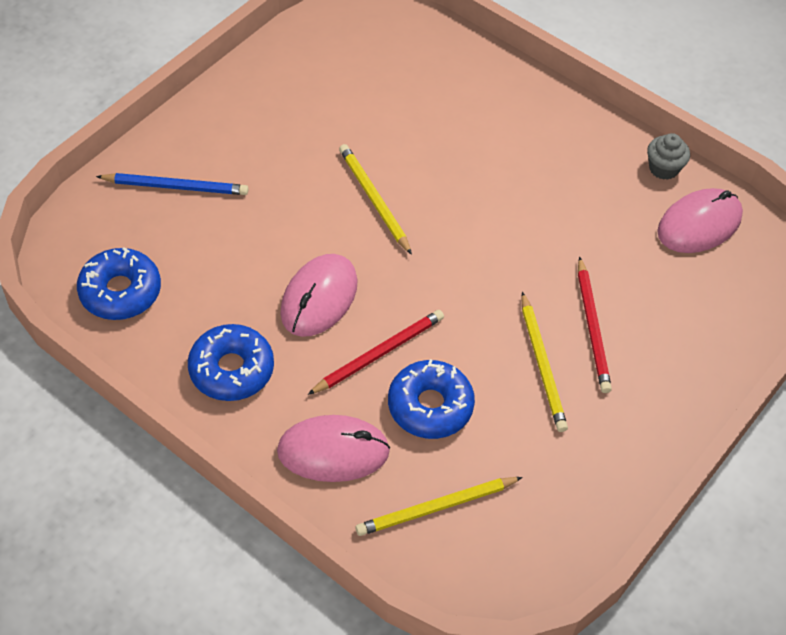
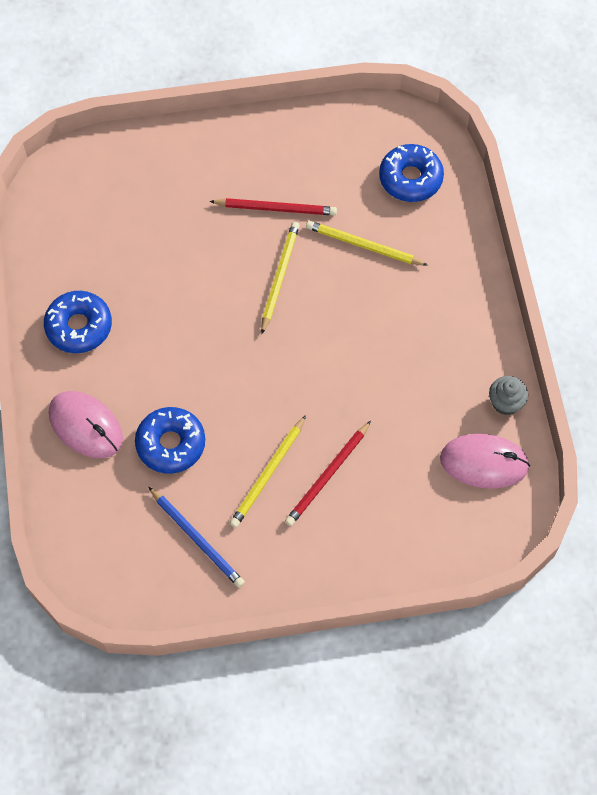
camera: 45 degrees right, 10 degrees up
blue donut [77,247,161,320] -> blue donut moved to [379,144,444,202]
blue pencil [96,173,248,195] -> blue pencil moved to [148,487,245,588]
pink mouse [280,254,358,337] -> none
red pencil [308,310,444,395] -> red pencil moved to [209,198,337,216]
yellow pencil [355,477,523,536] -> yellow pencil moved to [306,221,428,266]

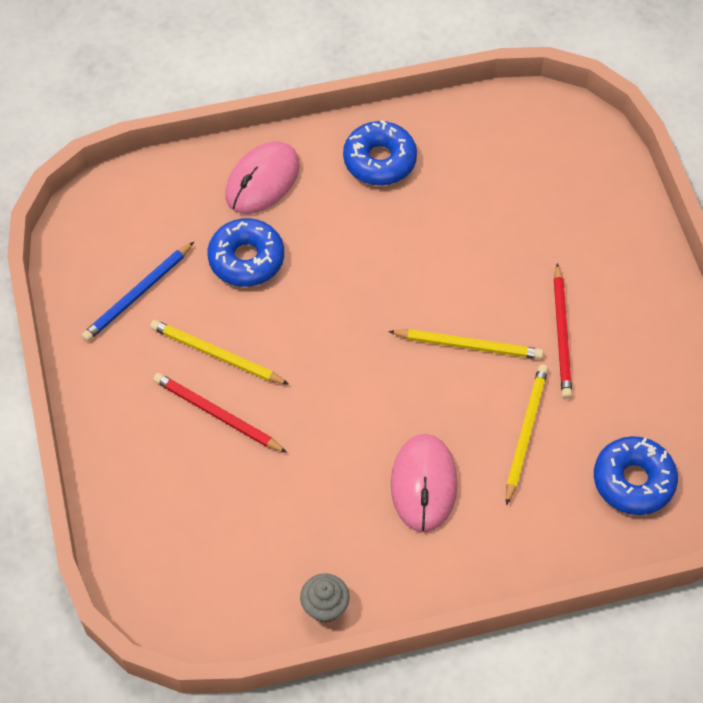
camera: 85 degrees right, 5 degrees down
pink mouse [440,434,530,489] -> pink mouse moved to [391,434,458,532]

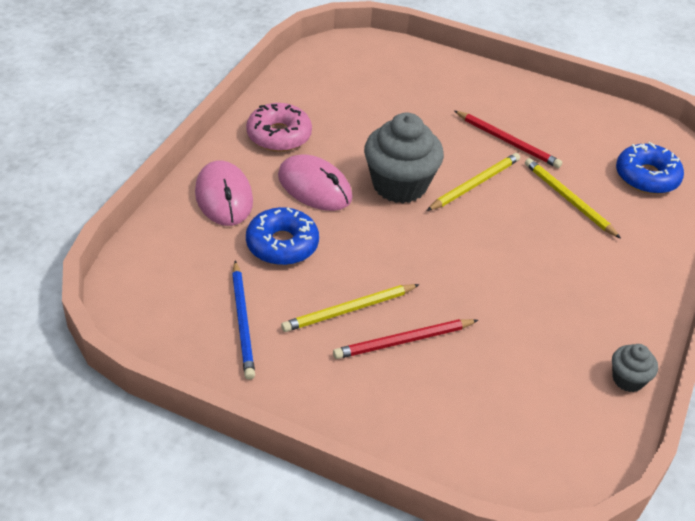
camera: 55 degrees left, 15 degrees down
blue donut [343,120,417,185] -> pink donut [246,103,312,152]
pink mouse [391,434,458,532] -> pink mouse moved to [278,154,352,211]
none -> grey cupcake [364,113,444,203]

